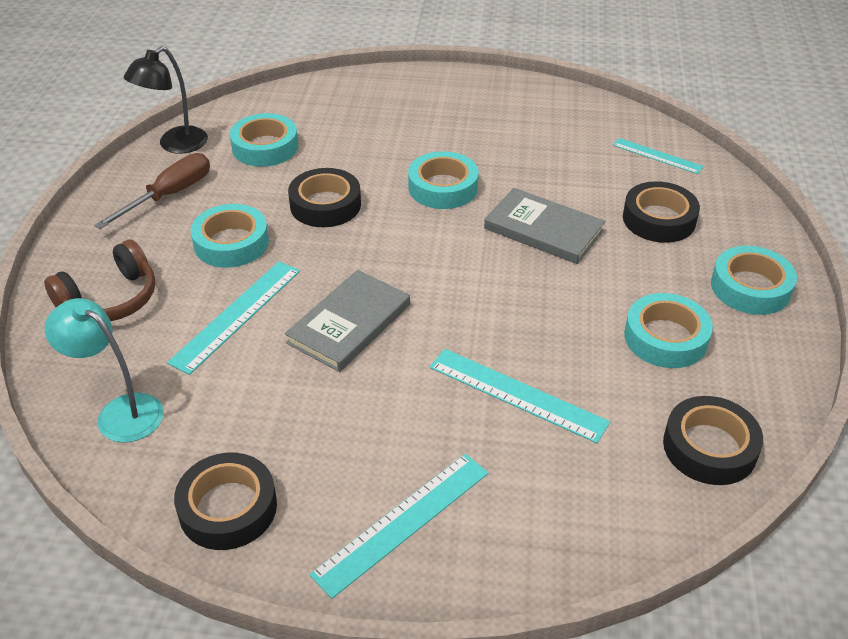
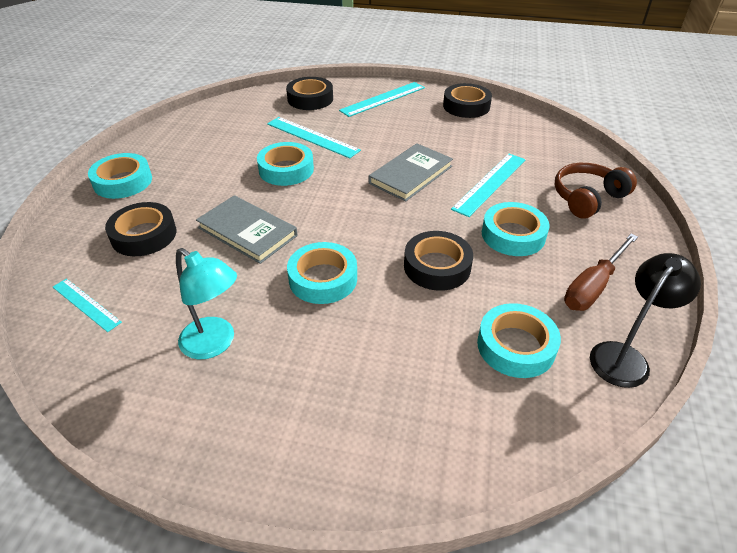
camera: 175 degrees left, 0 degrees up
turquoise lamp [45,298,164,443] -> turquoise lamp moved to [176,248,237,359]
turquoise tape [624,293,713,368] -> turquoise tape moved to [257,142,314,186]
black tape [663,396,763,485] -> black tape moved to [286,77,333,110]

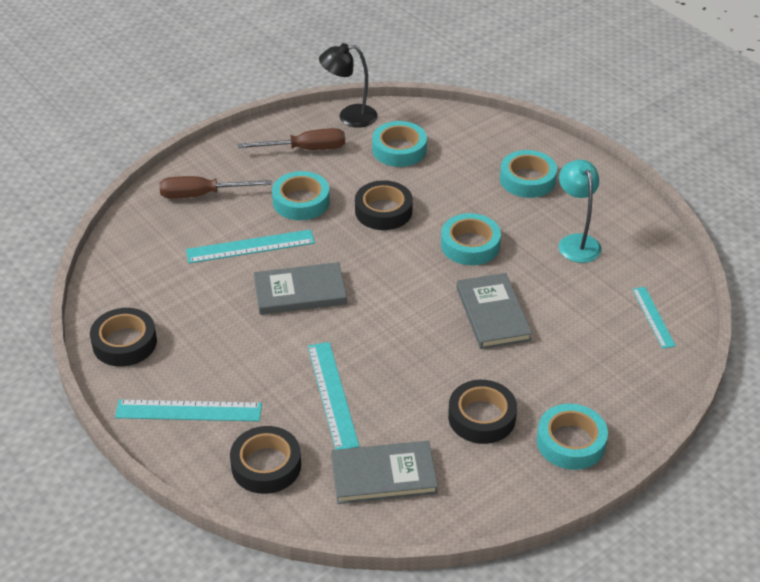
camera: 140 degrees left, 0 degrees up
black tape [105,202,176,256] -> black tape moved to [448,380,517,444]
turquoise tape [257,142,314,186] -> turquoise tape moved to [500,150,557,198]
brown headphones [555,163,637,219] -> brown screwdriver [159,176,272,199]
none -> grey book [331,441,438,504]

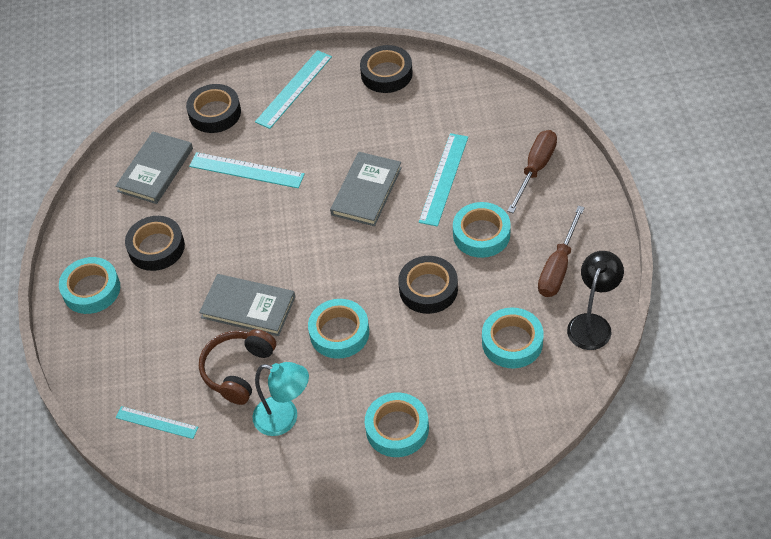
camera: 125 degrees right, 10 degrees up
none -> brown headphones [199,329,276,405]

